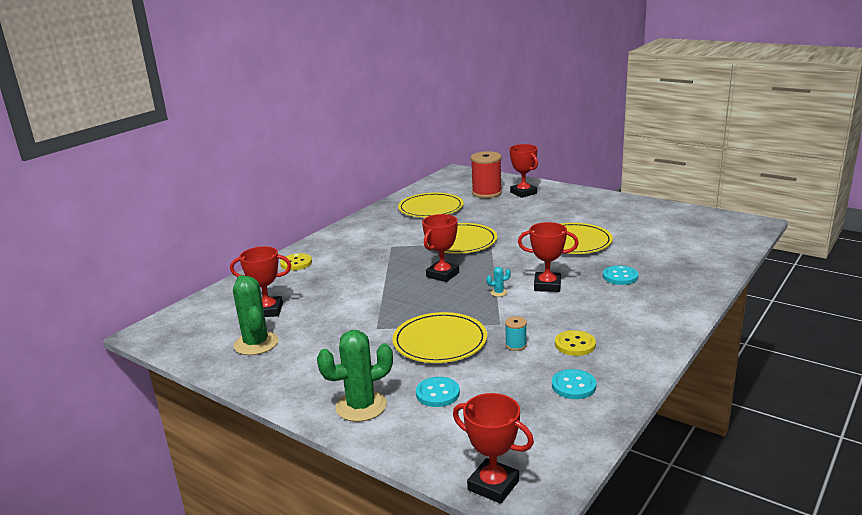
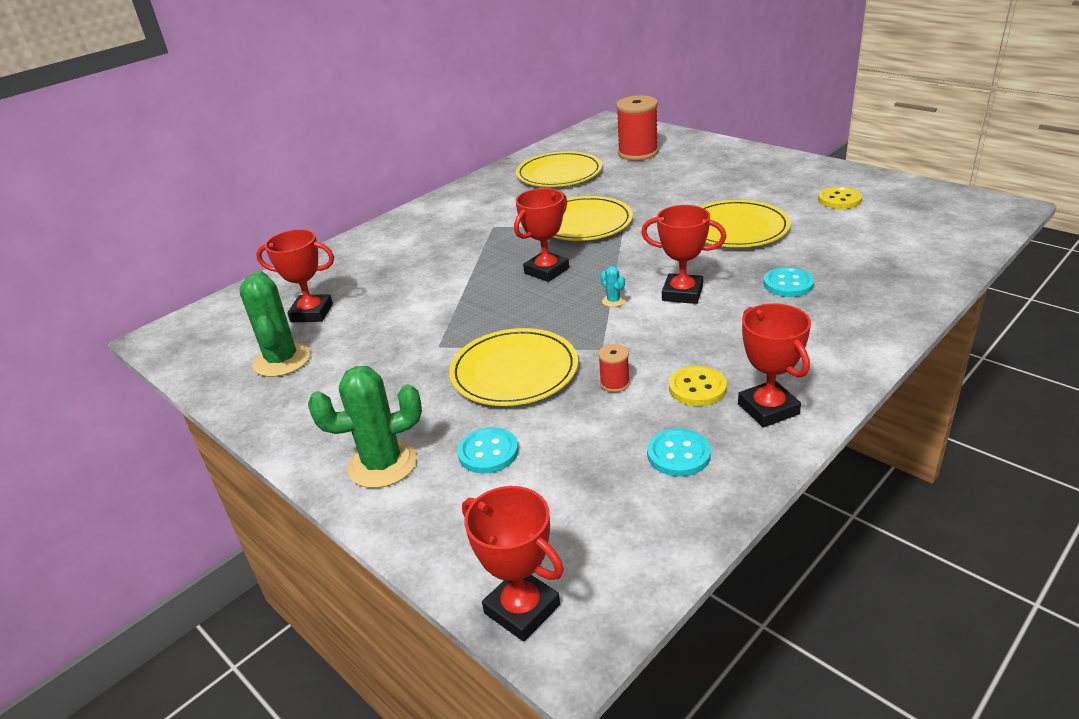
camera: 10 degrees right, 10 degrees up
yellow button [280,253,312,271] -> yellow button moved to [818,187,862,209]
turquoise cactus [486,267,511,297] -> turquoise cactus turned 60 degrees clockwise [600,266,625,307]
turquoise spool [505,316,527,351] -> red spool [598,344,630,392]
red trophy [509,144,538,198] -> red trophy moved to [738,303,811,428]

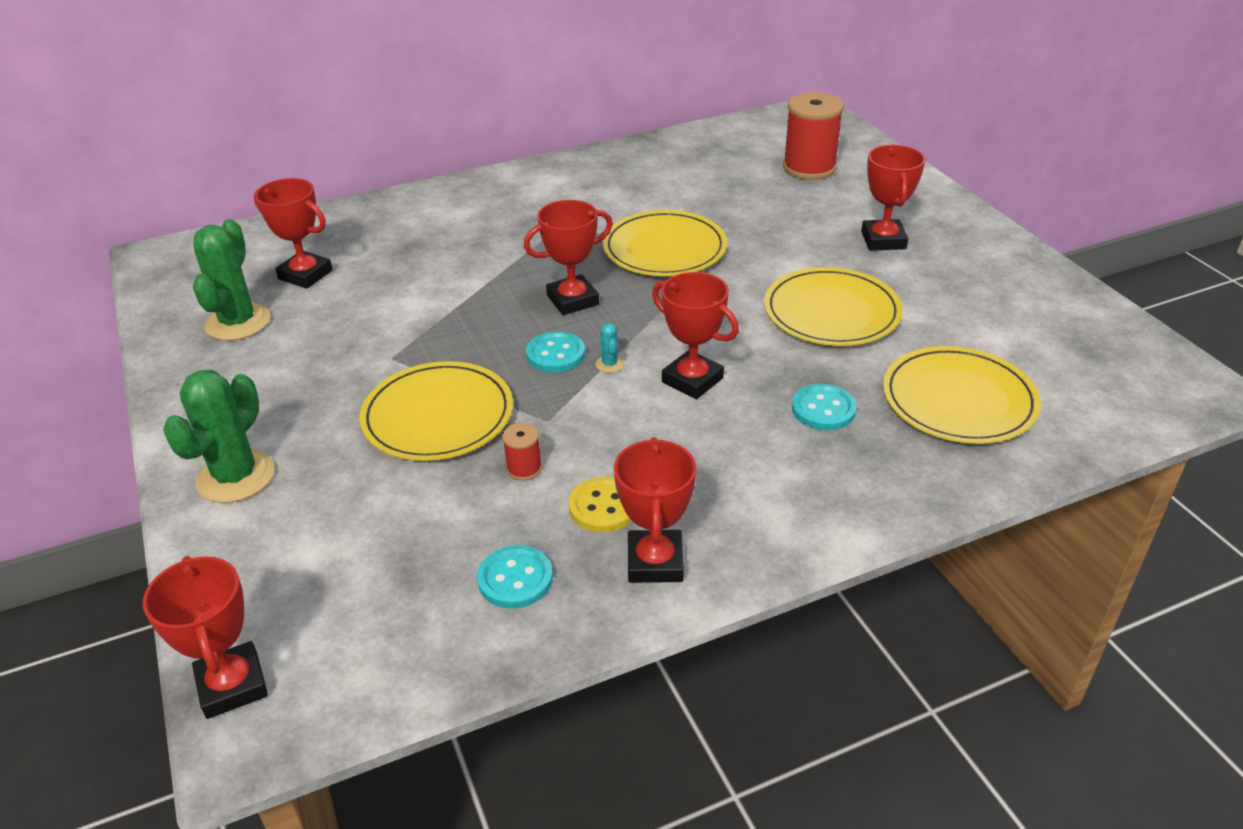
camera: 20 degrees right, 5 degrees up
green cactus [308,366,422,488] -> green cactus turned 75 degrees counterclockwise [163,370,275,503]
turquoise button [457,427,518,474] -> turquoise button moved to [526,331,585,373]
yellow plate [516,151,602,187] -> yellow plate moved to [883,346,1041,444]
yellow button [818,187,862,209] -> none
none -> red trophy [861,145,925,251]

